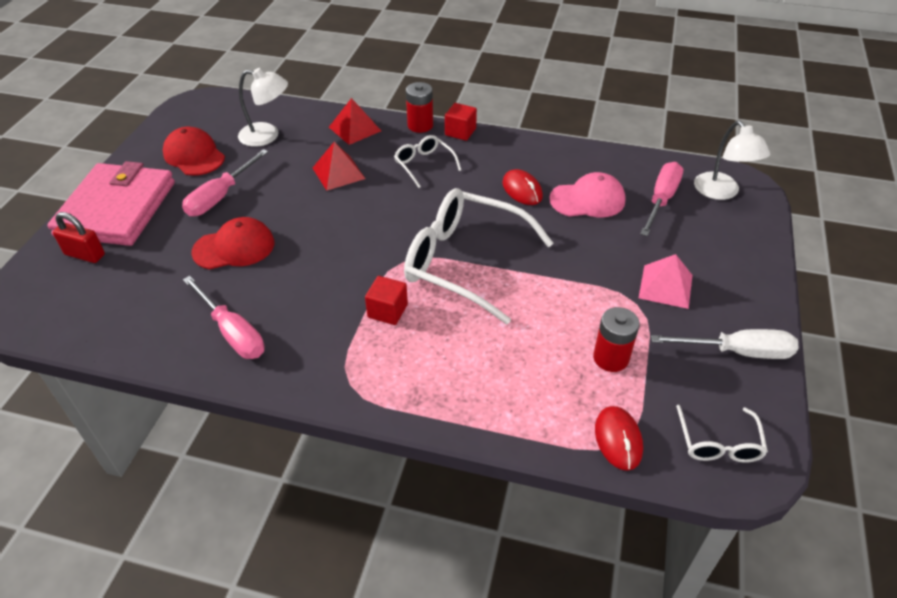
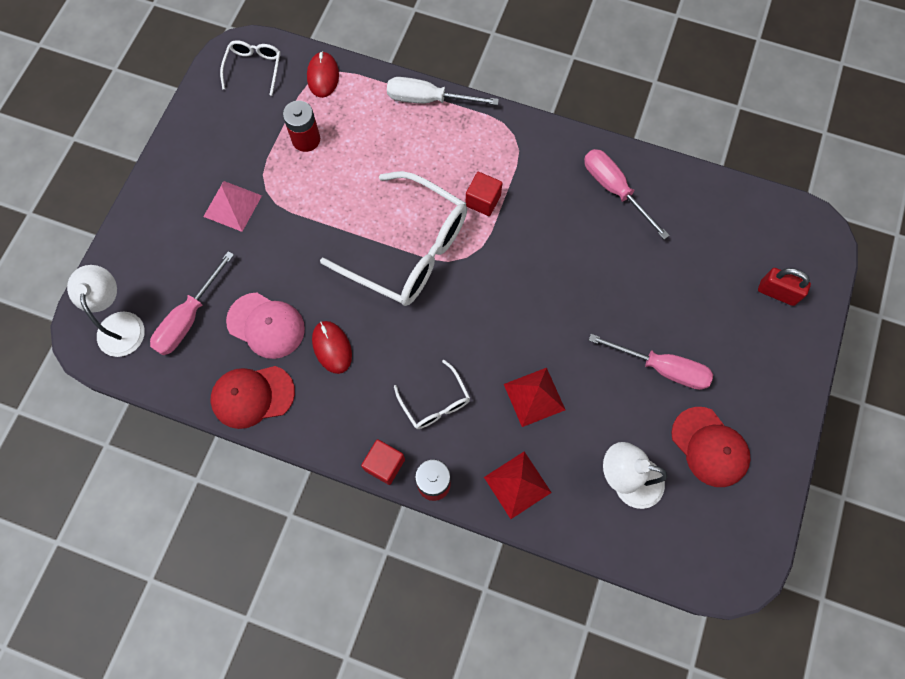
camera: 175 degrees left, 25 degrees up
pink wallet [47,161,175,246] -> none
pink screwdriver [182,149,268,216] -> pink screwdriver turned 75 degrees clockwise [588,334,713,390]
red cap [191,217,274,269] -> red cap moved to [211,366,295,429]
pink cap [549,172,626,217] -> pink cap turned 150 degrees counterclockwise [226,292,305,359]
white screwdriver [651,329,798,359] -> white screwdriver moved to [387,77,499,105]

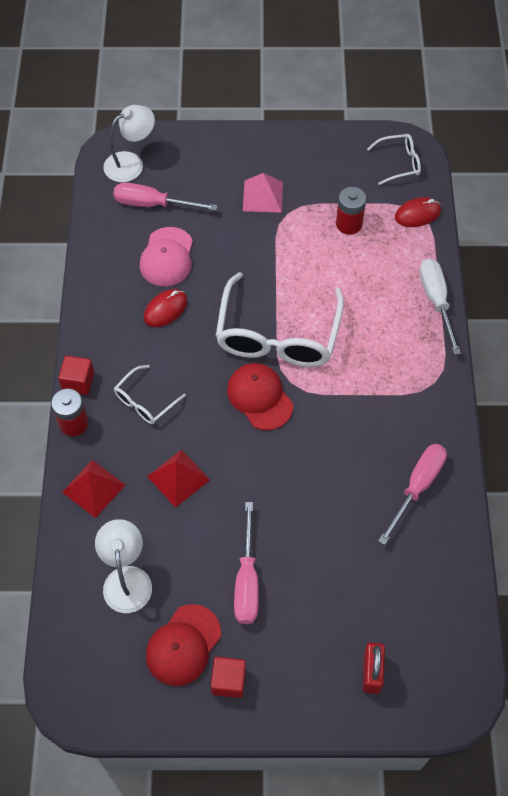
camera: 70 degrees right, 10 degrees down
red cap [211,366,295,429] -> red cap moved to [227,363,293,430]
red cube [466,172,502,216] -> red cube moved to [211,657,246,698]

